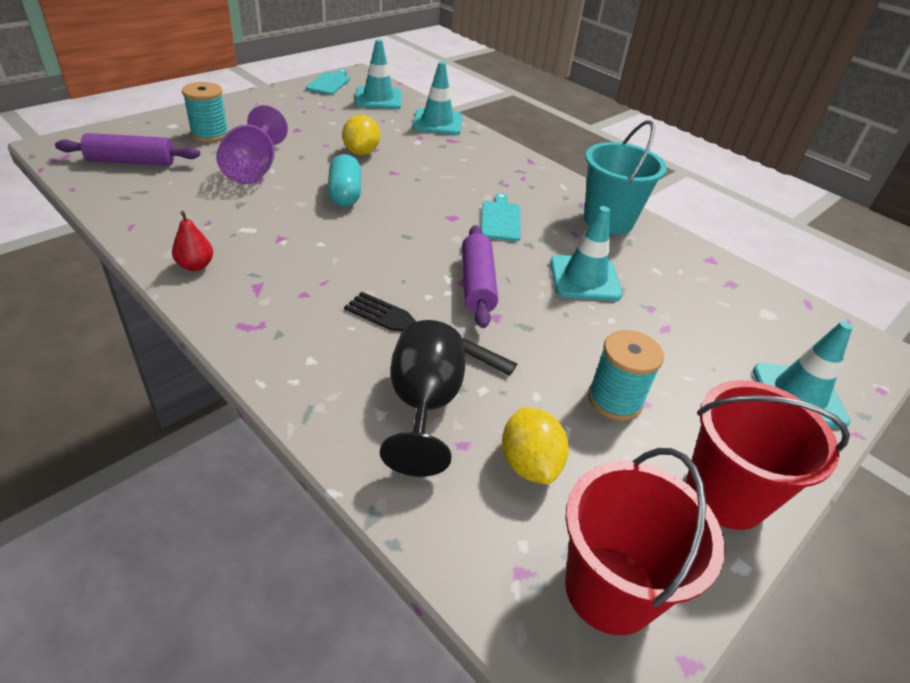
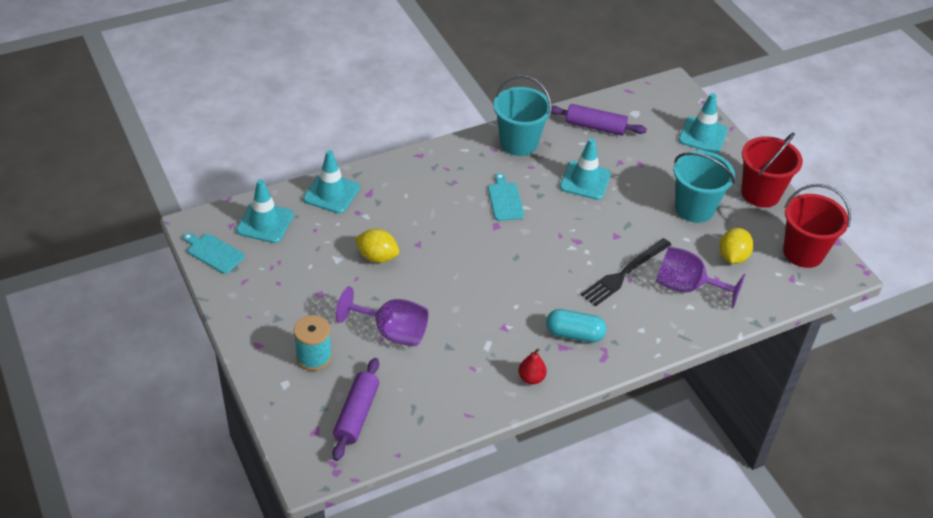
camera: 70 degrees left, 5 degrees up
turquoise capsule [327,154,361,207] -> turquoise capsule moved to [546,309,606,343]
black goblet [380,320,466,477] -> purple goblet [656,246,746,308]
purple rolling pin [462,225,498,328] -> purple rolling pin moved to [551,104,647,136]
turquoise cutting board [481,193,521,241] -> turquoise cutting board turned 60 degrees clockwise [488,173,524,221]
yellow lemon [502,408,569,484] -> yellow lemon turned 75 degrees counterclockwise [719,228,754,264]
turquoise spool [588,330,664,421] -> turquoise bucket [674,151,735,223]

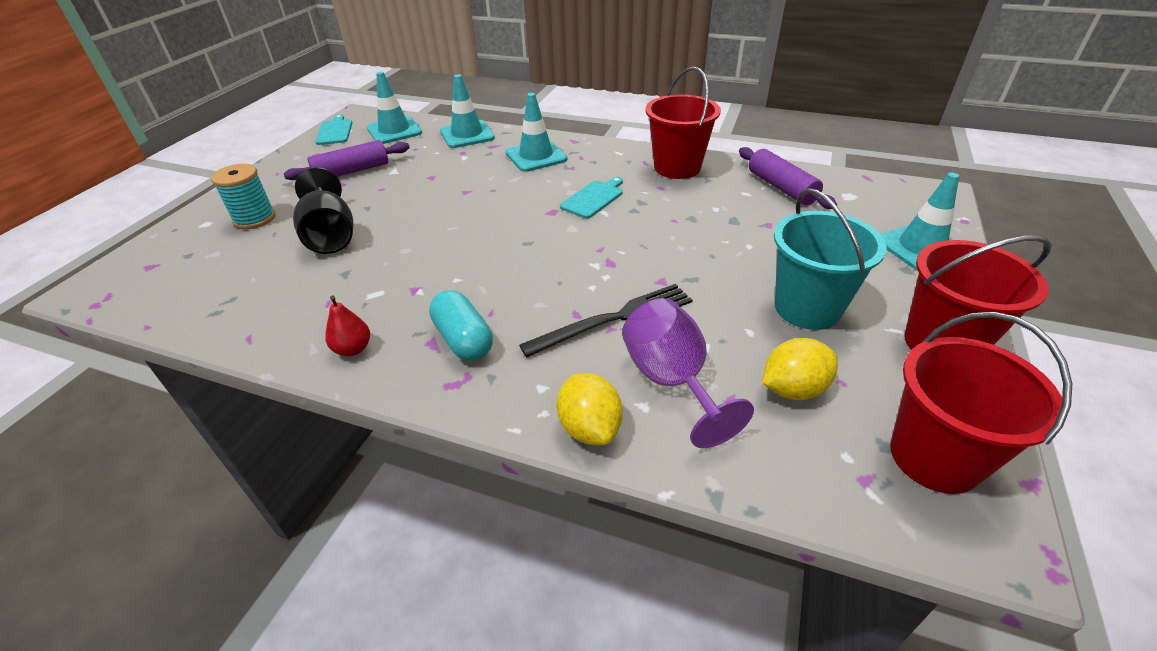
camera: 50 degrees right, 5 degrees down
purple rolling pin [332,358,379,461] -> purple rolling pin moved to [284,140,410,180]
purple goblet [336,286,429,347] -> black goblet [293,167,353,254]
yellow lemon [355,229,399,263] -> yellow lemon moved to [557,373,623,445]
turquoise bucket [493,75,552,156] -> red bucket [645,67,721,179]
turquoise traffic cone [560,138,611,200] -> turquoise traffic cone moved to [506,93,567,172]
black fork [581,238,671,306] -> black fork turned 150 degrees clockwise [519,284,692,358]

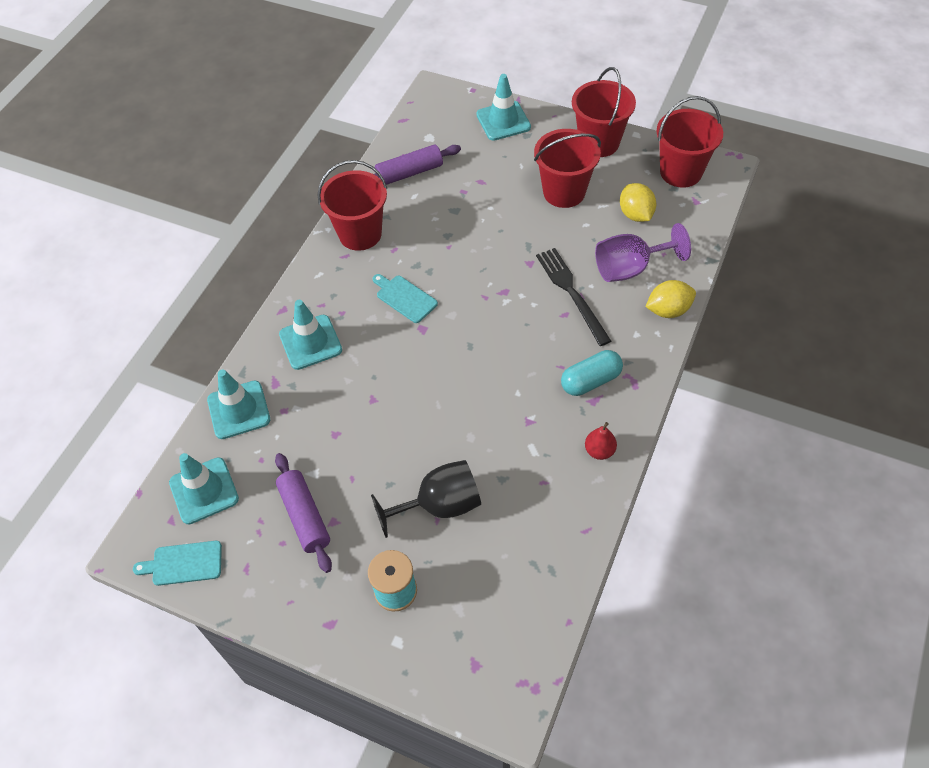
camera: 85 degrees left, 15 degrees up
turquoise bucket [774,188,887,330] -> red bucket [534,129,601,208]

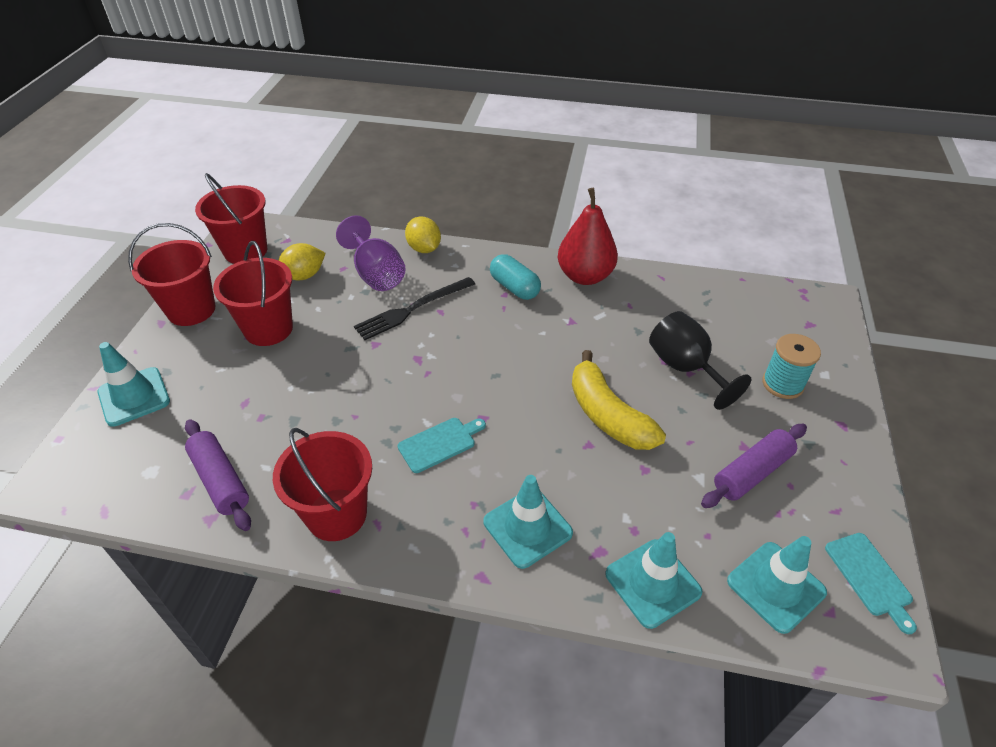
camera: 105 degrees left, 10 degrees down
turquoise cutting board [373,274,438,323] -> turquoise cutting board turned 150 degrees counterclockwise [398,418,486,473]
red pear [585,422,617,460] -> red pear [558,188,618,285], size x2.12
none -> yellow banana [572,350,666,450]

